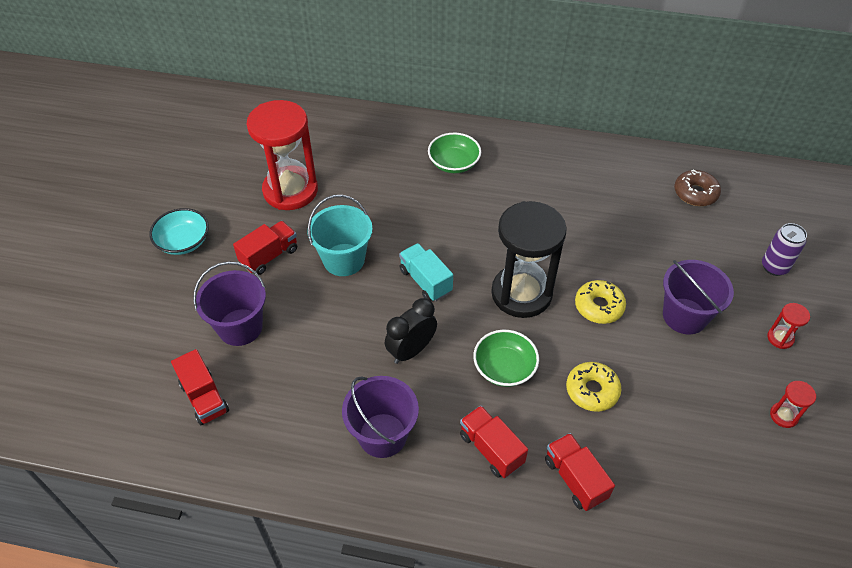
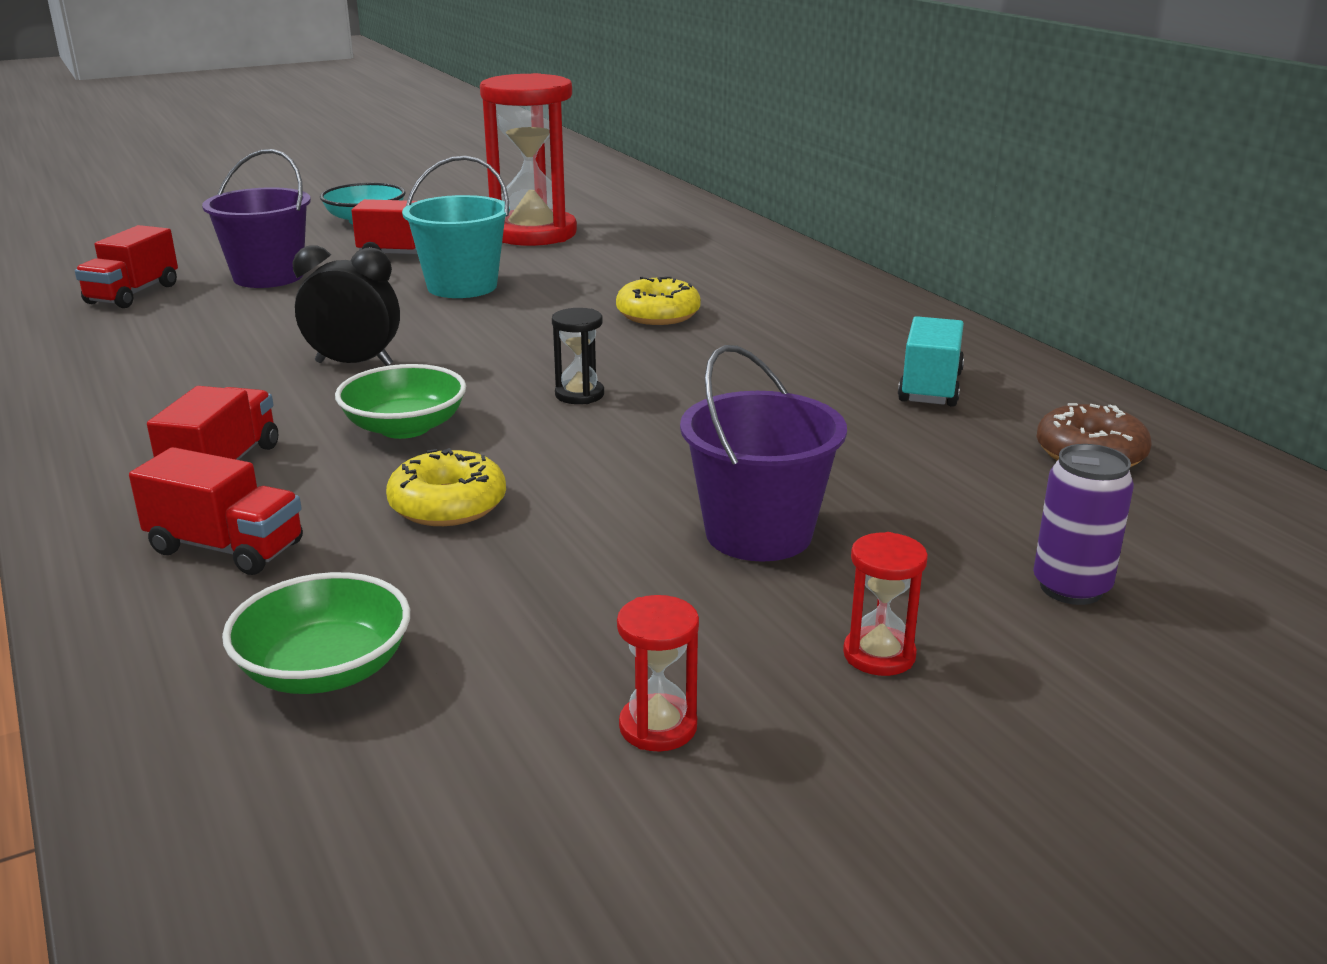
camera: 50 degrees right, 25 degrees down
purple bucket [342,376,419,458] -> none
turquoise truck [399,243,453,302] -> turquoise truck moved to [898,316,964,407]
green bowl [428,133,481,173] -> green bowl moved to [222,572,410,694]
black hourglass [491,201,567,318] -> black hourglass [552,308,604,404], size x0.41
red truck [545,433,615,511] -> red truck turned 90 degrees clockwise [129,447,303,575]
yellow donut [575,280,626,324] -> yellow donut moved to [616,277,701,325]

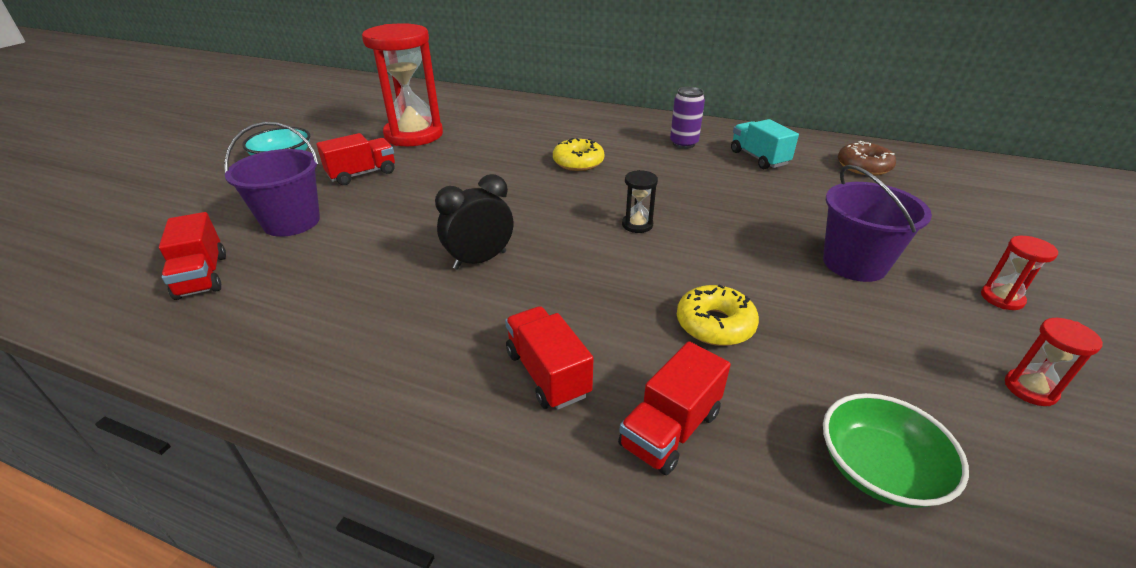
camera: 40 degrees left, 10 degrees up
red truck [129,447,303,575] -> red truck turned 150 degrees clockwise [618,341,731,475]
green bowl [335,364,466,439] -> none
turquoise bucket [402,156,510,298] -> none
purple can [1033,444,1134,605] -> purple can moved to [670,87,705,149]

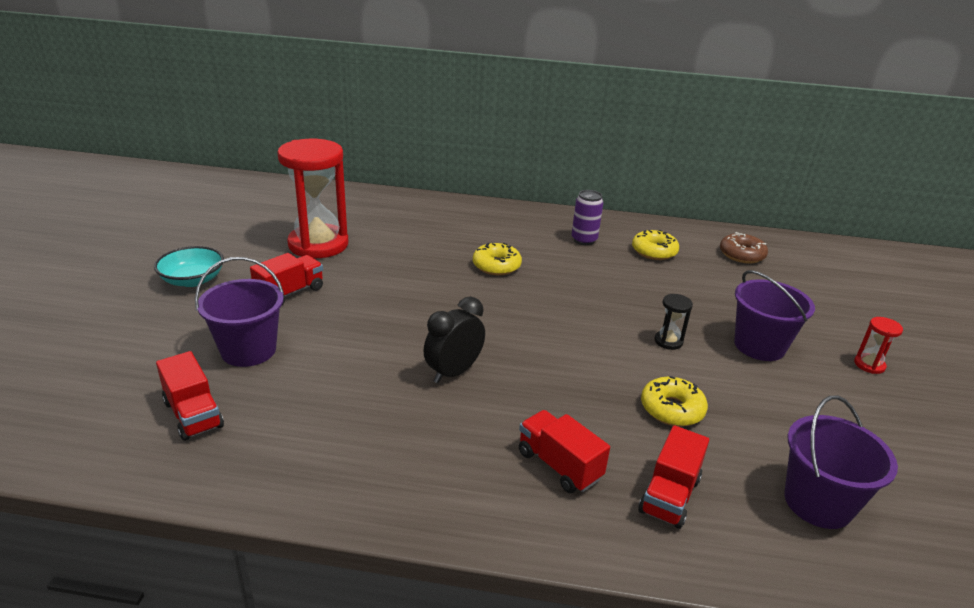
camera: 15 degrees left, 5 degrees down
black hourglass [622,170,658,233] -> black hourglass moved to [654,294,693,350]
turquoise truck [731,119,799,169] -> yellow donut [632,230,679,260]
green bowl [823,393,969,508] -> purple bucket [784,396,898,529]
red hourglass [1005,318,1103,406] -> none

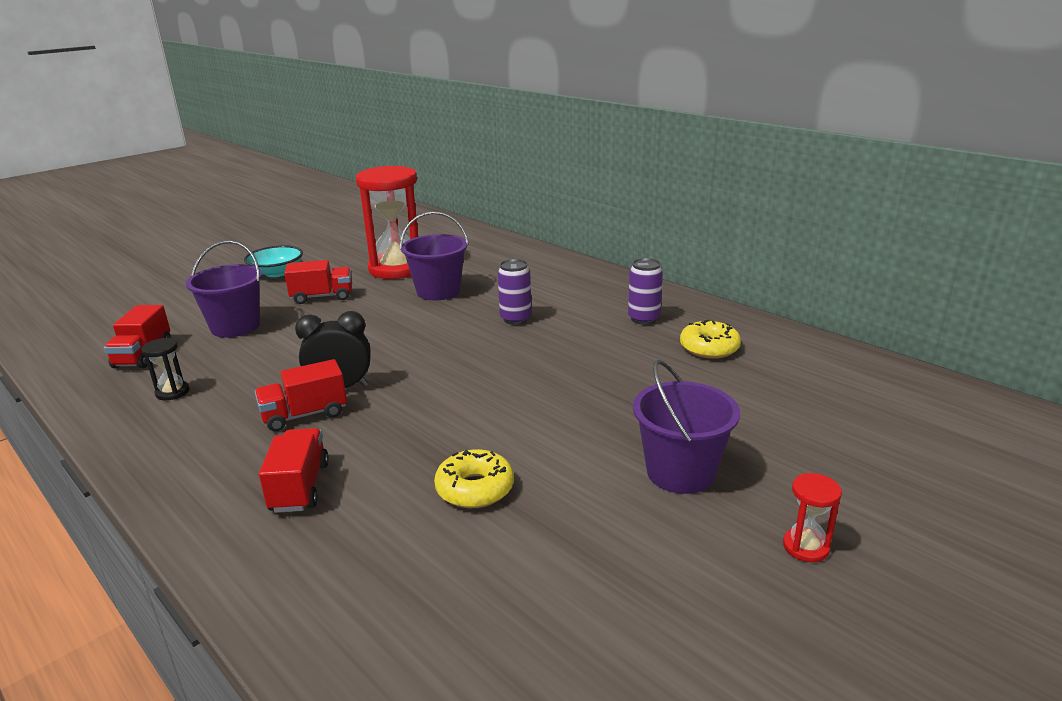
camera: 40 degrees right, 5 degrees down
yellow donut [473,243,522,275] -> purple can [498,259,532,325]
red truck [638,425,709,529] -> red truck moved to [255,359,347,432]
black hourglass [654,294,693,350] -> black hourglass moved to [141,338,189,400]
brown donut [720,232,768,264] -> none
purple bucket [784,396,898,529] -> purple bucket moved to [400,211,469,300]

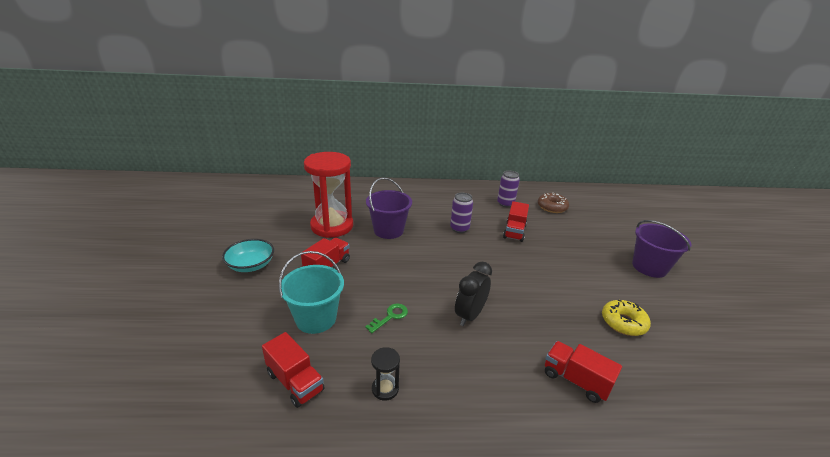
camera: 50 degrees left, 5 degrees up
purple bucket [186,240,262,338] -> turquoise bucket [279,251,344,334]
red truck [255,359,347,432] -> red truck moved to [503,201,529,242]
yellow donut [680,320,741,359] -> brown donut [538,193,569,213]
red hourglass [783,473,842,562] -> none
none -> green key [365,304,408,333]

